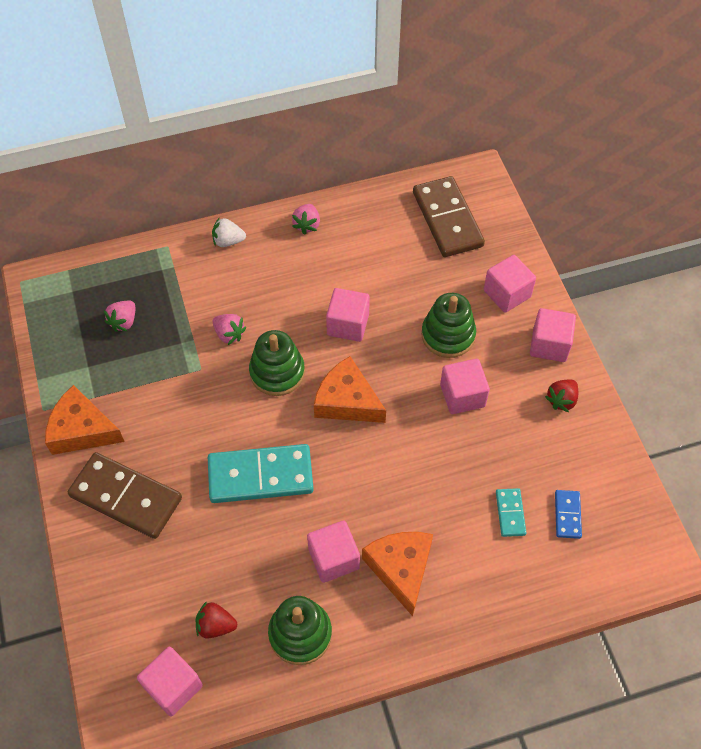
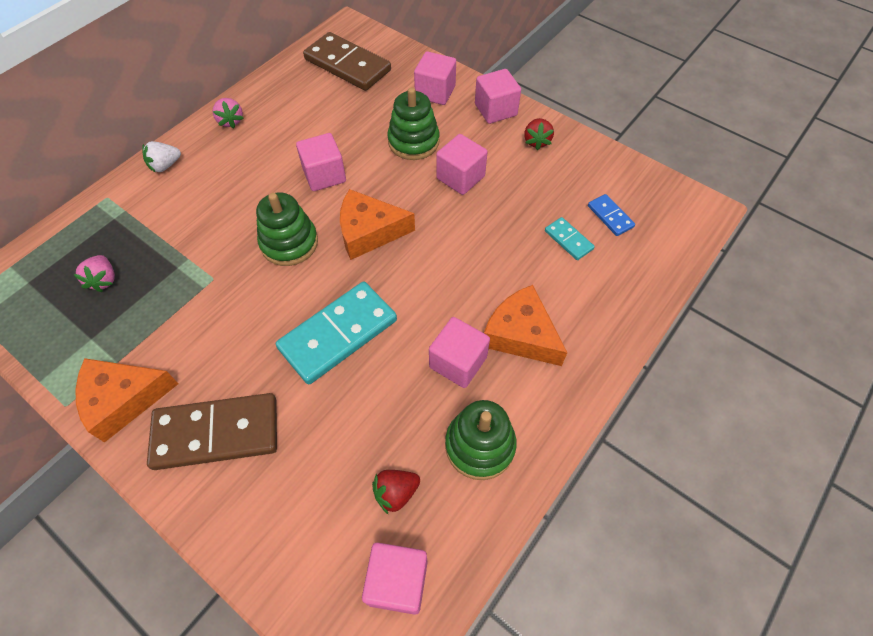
camera: 35 degrees left, 0 degrees up
pink strawberry [213,314,247,345] -> none

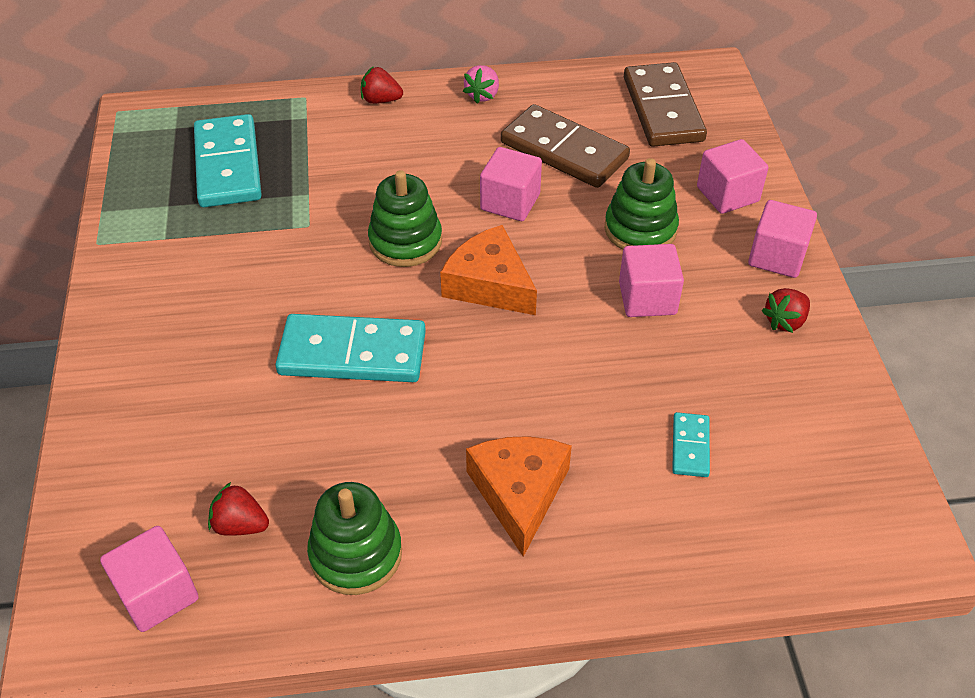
camera: 45 degrees right, 10 degrees down
pink strawberry [73,255,115,292] -> turquoise domino [194,114,262,207]
orange cheese [75,358,179,443] -> none
white strawberry [142,141,181,173] -> red strawberry [361,66,403,104]
brown domino [147,393,277,470] -> brown domino moved to [501,104,630,188]
pink cube [429,317,490,388] -> none
blue domino [588,194,635,236] -> none

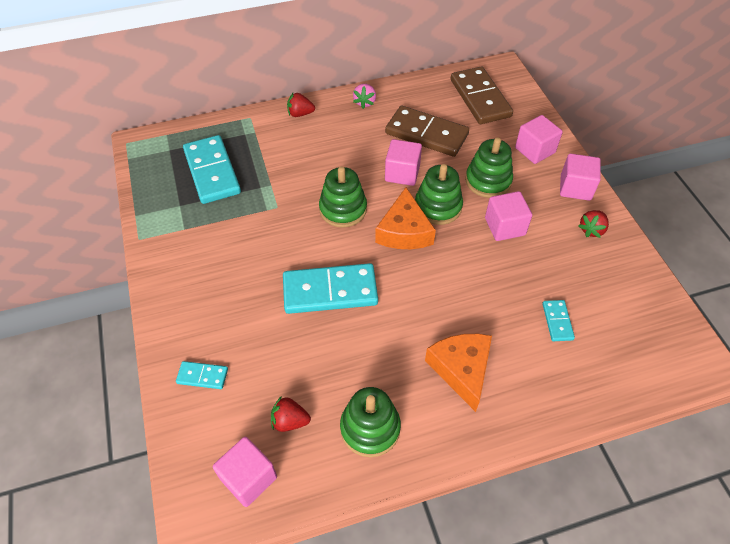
camera: 10 degrees left, 5 degrees up
orange cheese [440,225,537,315] -> orange cheese turned 120 degrees counterclockwise [375,187,436,249]
none -> turquoise domino [176,361,228,389]
none -> green stacking toy [415,164,463,225]

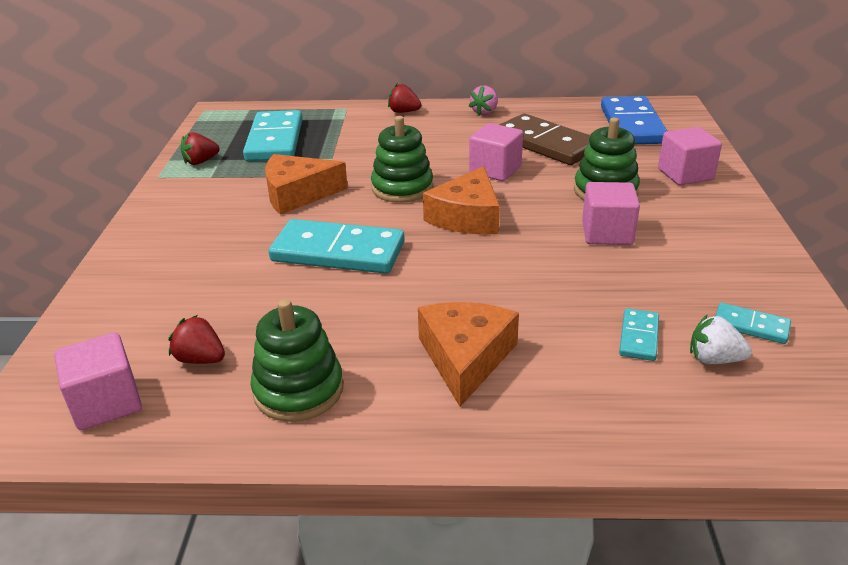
camera: 20 degrees right, 20 degrees down
turquoise domino [176,361,228,389] -> turquoise domino moved to [716,303,791,344]
green stacking toy [415,164,463,225] -> none
brown domino [451,67,513,124] -> blue domino [601,96,667,144]
pink cube [560,153,601,201] -> none
red strawberry [578,210,609,238] -> red strawberry moved to [181,132,219,165]
none -> orange cheese [265,154,348,215]
none -> white strawberry [690,314,752,364]

